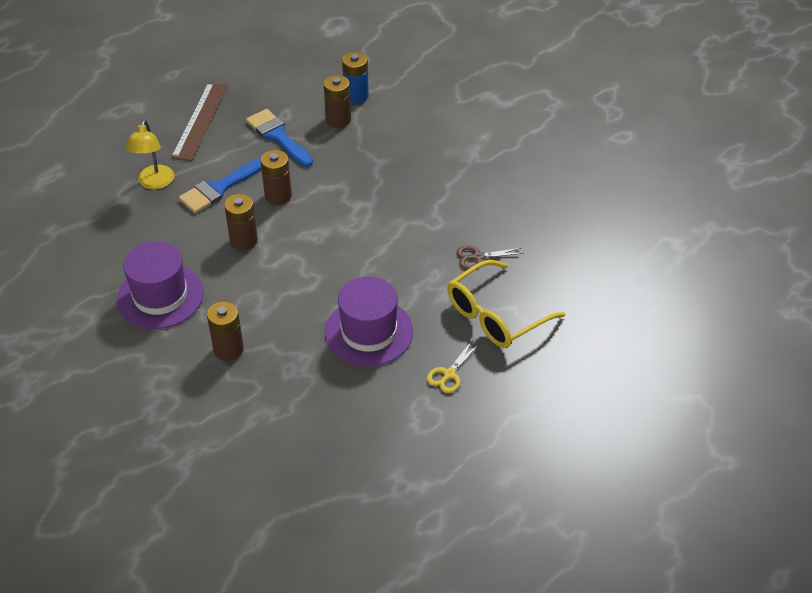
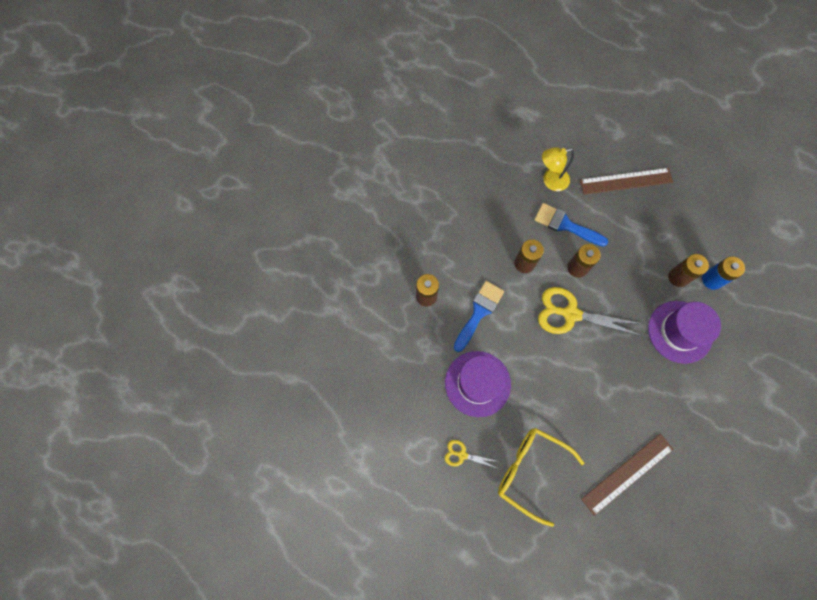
camera: 70 degrees right, 25 degrees up
purple hat [117,241,204,329] -> purple hat moved to [648,301,721,364]
blue brush [246,109,313,167] -> blue brush moved to [454,281,504,352]
brown scissors [456,246,524,269] -> none
none -> yellow scissors [538,287,643,336]
none -> brown ruler [581,434,673,516]

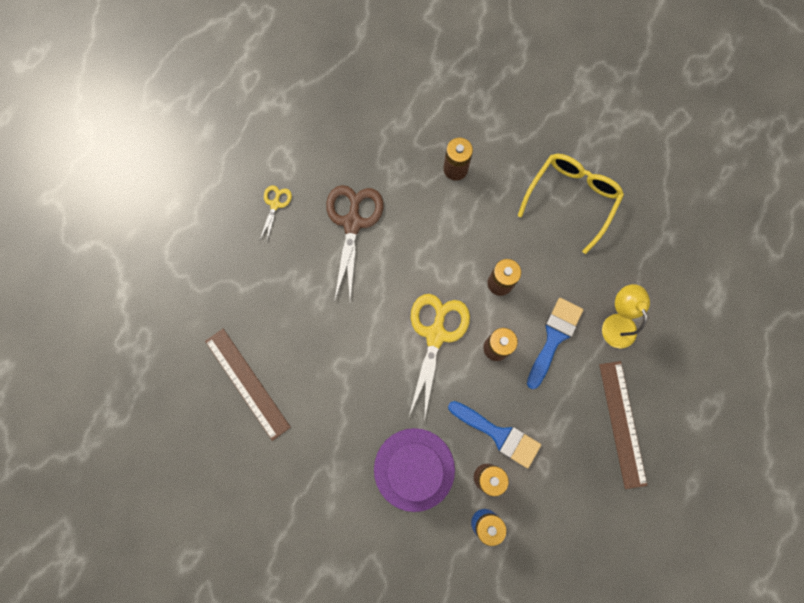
camera: 90 degrees right, 5 degrees up
purple hat [445,351,511,417] -> brown scissors [326,185,383,303]
blue brush [454,281,504,352] -> blue brush moved to [448,401,541,468]
yellow glasses [498,428,584,527] -> yellow glasses moved to [518,154,624,254]

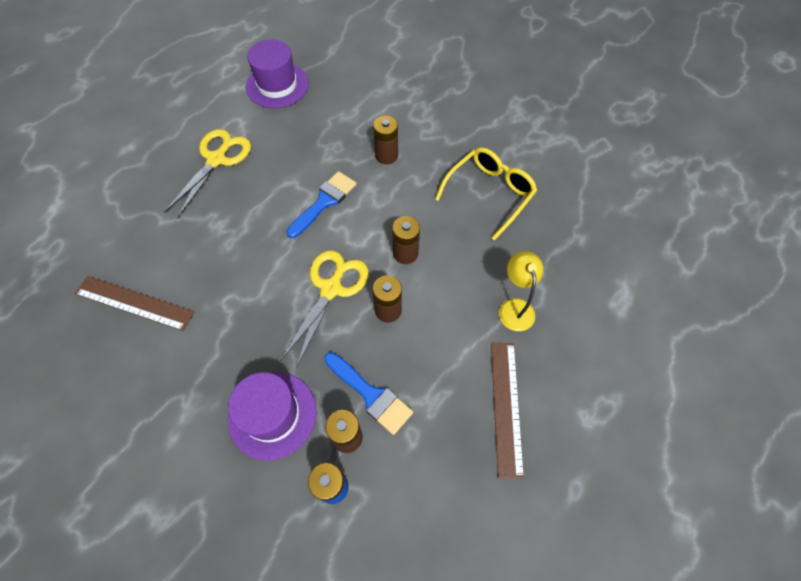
camera: 10 degrees right, 15 degrees down
brown ruler [205,329,291,441] -> brown ruler turned 45 degrees counterclockwise [75,276,194,331]
yellow scissors [259,185,292,241] -> yellow scissors [164,129,251,219], size x2.03
brown scissors [326,185,383,303] -> none
blue brush [527,298,583,389] -> blue brush moved to [286,171,357,238]
none -> purple hat [246,40,309,108]

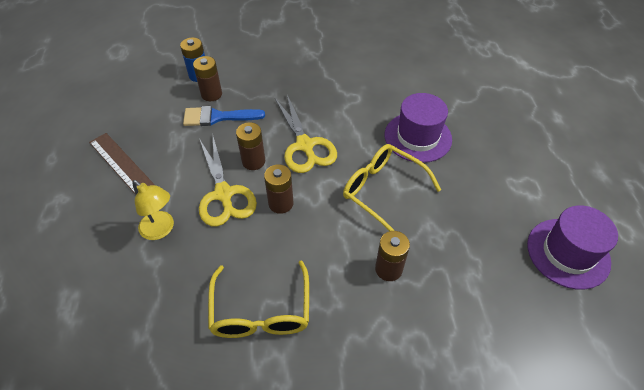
camera: 135 degrees right, 10 degrees down
brown ruler [75,276,194,331] -> none
yellow scissors [164,129,251,219] -> yellow scissors moved to [199,137,257,227]
purple hat [228,372,316,461] -> purple hat moved to [385,93,452,163]
blue brush [286,171,357,238] -> yellow glasses [343,144,441,231]

